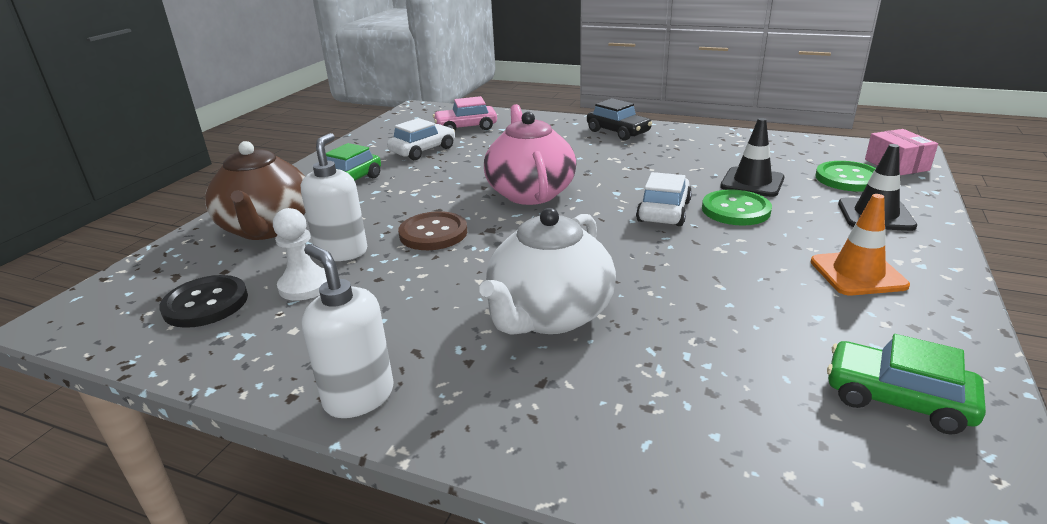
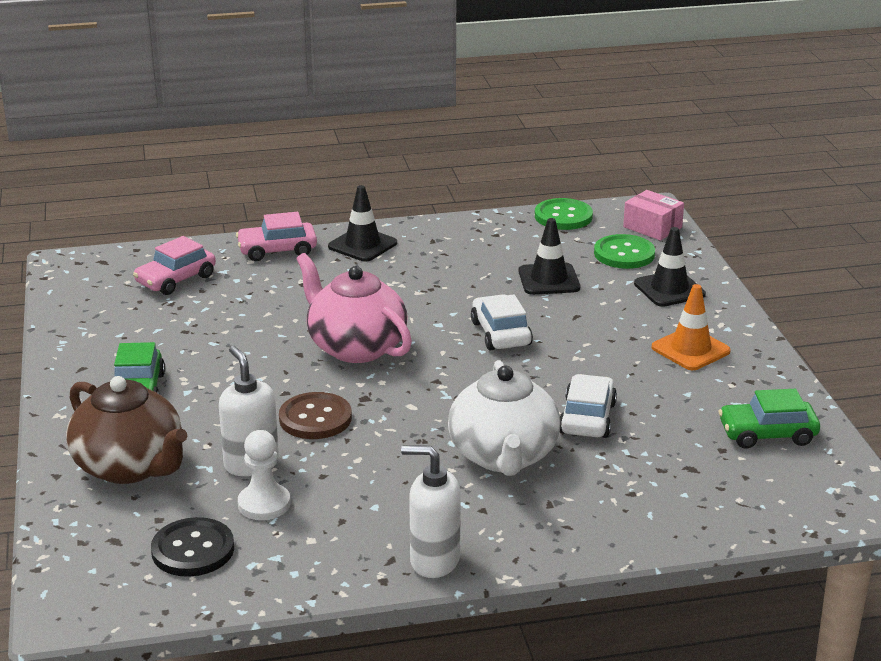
camera: 35 degrees left, 0 degrees up
white car [387,118,455,160] -> white car moved to [560,374,617,438]
black car [587,98,652,141] -> black traffic cone [328,185,397,262]
green button [702,189,772,226] -> green button moved to [535,198,593,230]
none -> pink car [236,212,317,261]

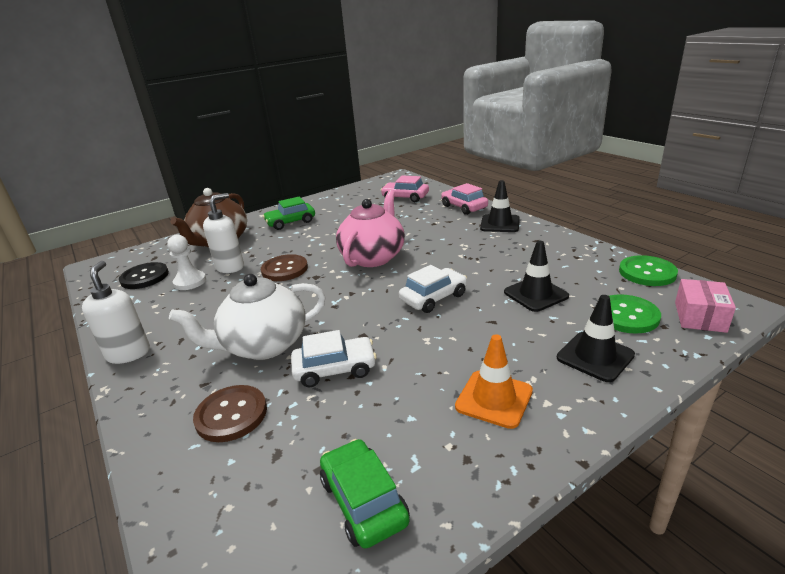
camera: 70 degrees right, 0 degrees up
none -> brown button [193,385,267,442]

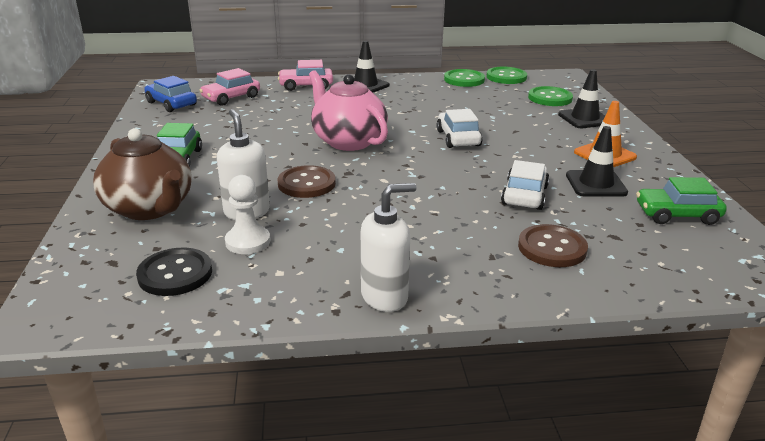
camera: 65 degrees left, 0 degrees up
white soap dispenser [82,261,150,364] -> white soap dispenser turned 135 degrees clockwise [361,183,417,312]
white teapot [169,274,326,360] -> none
black traffic cone [504,241,569,312] -> black traffic cone moved to [566,126,628,197]
pink box [675,279,736,333] -> none
none -> blue car [144,76,197,112]
none -> green button [444,69,485,87]

